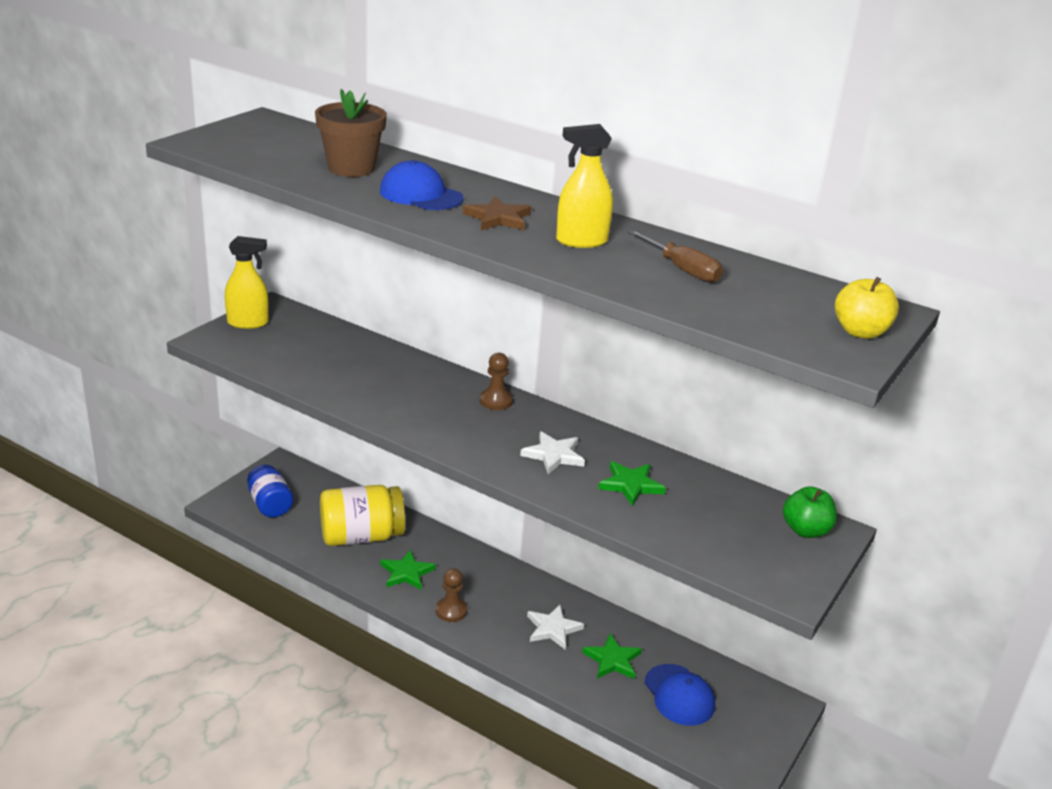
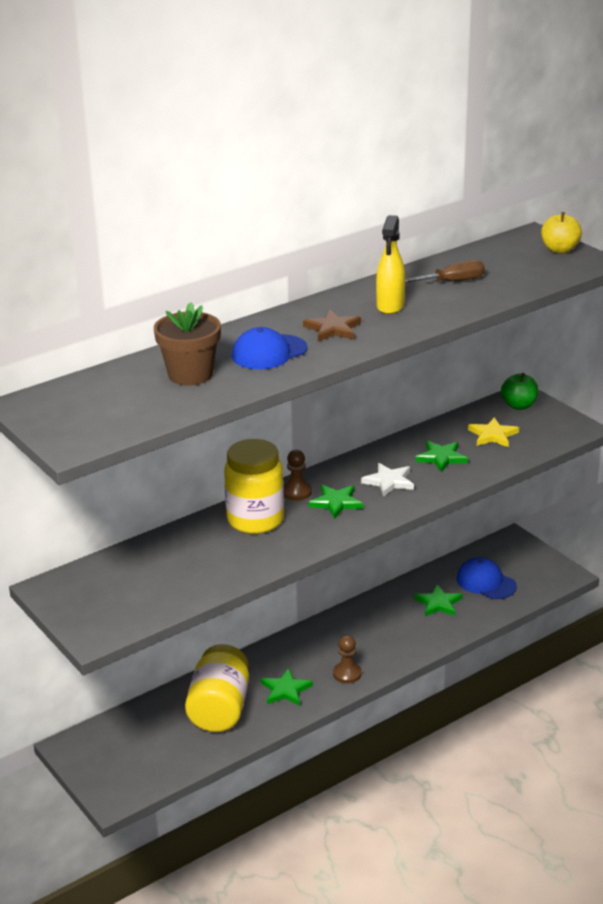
camera: 65 degrees left, 0 degrees up
yellow spray bottle [225,236,269,329] -> none
blue jar [247,464,293,517] -> none
white star [527,605,584,650] -> none
blue cap [645,664,715,726] -> blue cap turned 135 degrees counterclockwise [457,558,517,599]
none -> yellow jar [224,439,284,534]
none -> green star [308,485,363,519]
none -> yellow star [468,417,519,448]

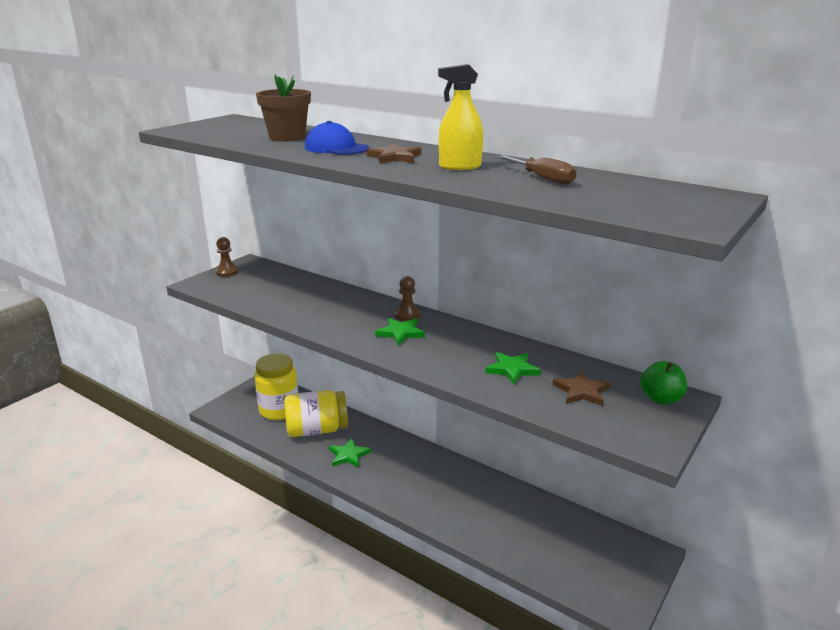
camera: 70 degrees right, 5 degrees down
yellow jar [224,439,284,534] -> yellow jar moved to [254,354,298,420]
brown pawn [333,635,362,683] -> brown pawn moved to [215,237,239,277]
white star [361,463,414,497] -> none
green star [414,584,463,616] -> none
blue cap [457,558,517,599] -> none
yellow star [468,417,519,448] -> brown star [553,370,611,406]
yellow apple [541,212,582,253] -> none

